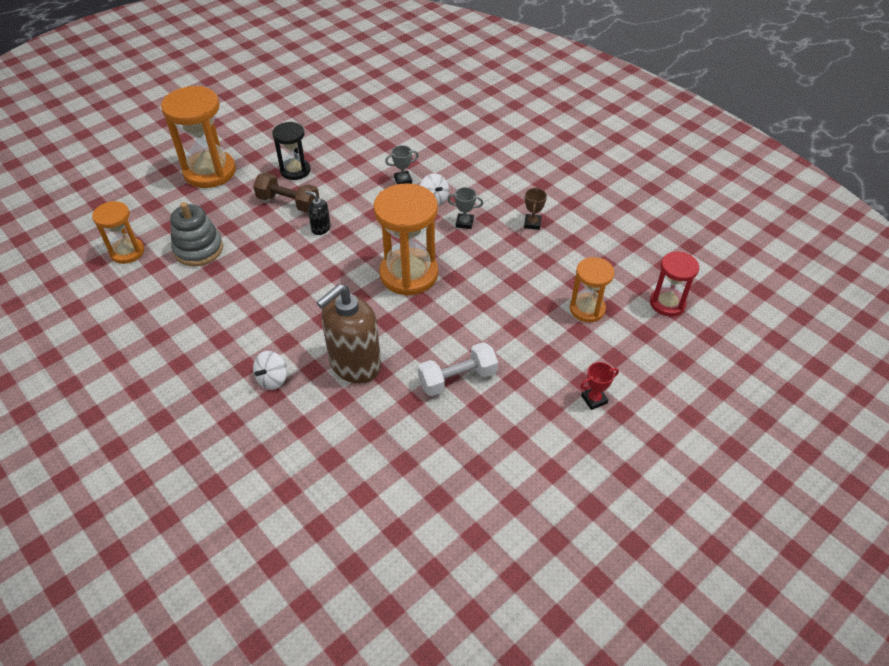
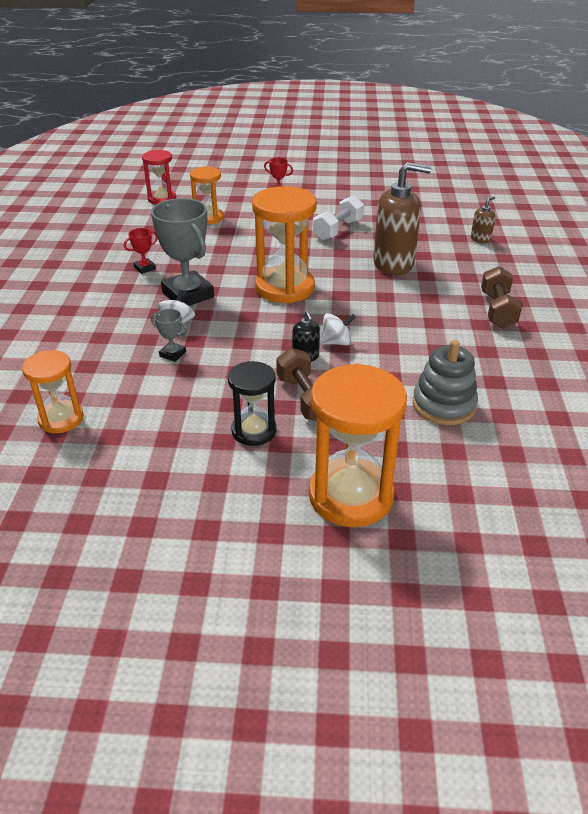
camera: 135 degrees left, 10 degrees down
orange hourglass [92,201,144,264] -> orange hourglass moved to [22,350,84,433]
white spinning top [253,351,287,390] -> white spinning top moved to [320,313,356,346]
white dumbbell [418,342,498,396] -> white dumbbell turned 75 degrees counterclockwise [313,195,364,240]
grey trophy [447,187,483,229] -> grey trophy [151,198,214,306], size x2.22
brown trophy [524,188,547,230] -> red trophy [124,228,158,274]
none -> brown soap dispenser [471,196,495,243]
none -> brown dumbbell [481,266,522,328]

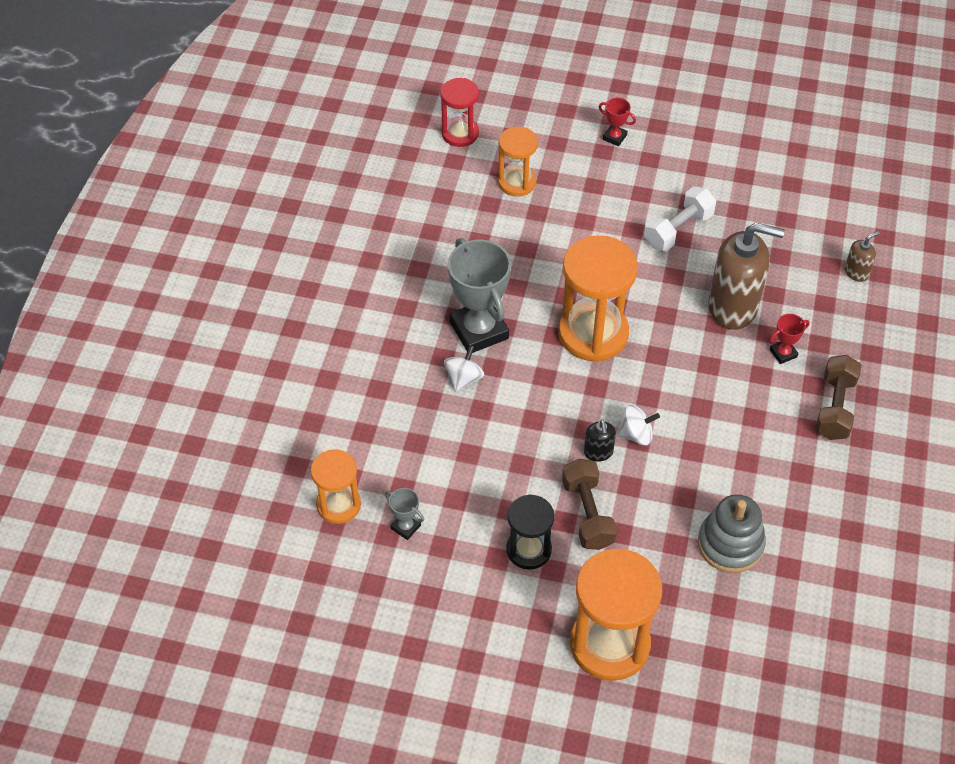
camera: 10 degrees right, 15 degrees up
red trophy [124,228,158,274] -> red trophy moved to [769,314,810,364]
grey trophy [151,309,188,362] -> grey trophy moved to [385,488,424,540]

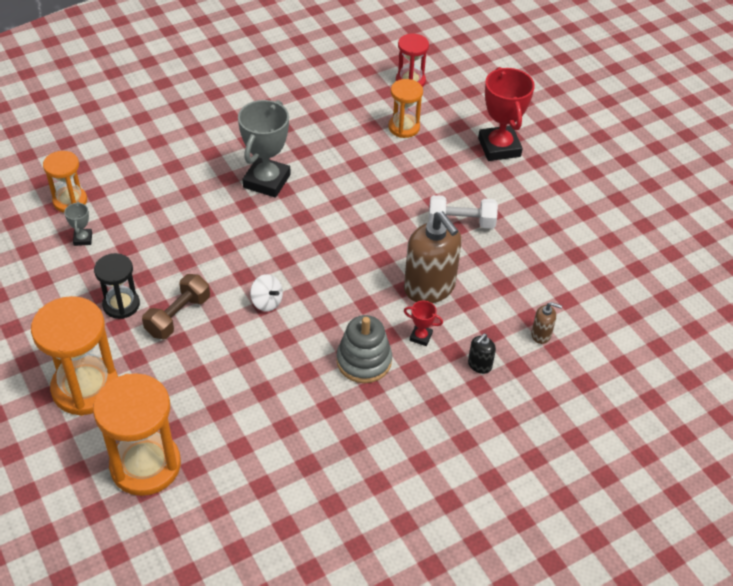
camera: 45 degrees right, 5 degrees down
white spinning top [444,345,484,392] -> none
orange hourglass [558,235,638,362] -> orange hourglass moved to [93,373,181,496]
black soap dispenser [584,420,616,462] -> black soap dispenser moved to [468,334,496,374]
red trophy [599,98,636,146] -> red trophy [478,67,535,161], size x2.22
grey stacking toy [698,494,766,573] -> grey stacking toy moved to [336,315,392,383]
brown dumbbell [816,355,861,440] -> none

